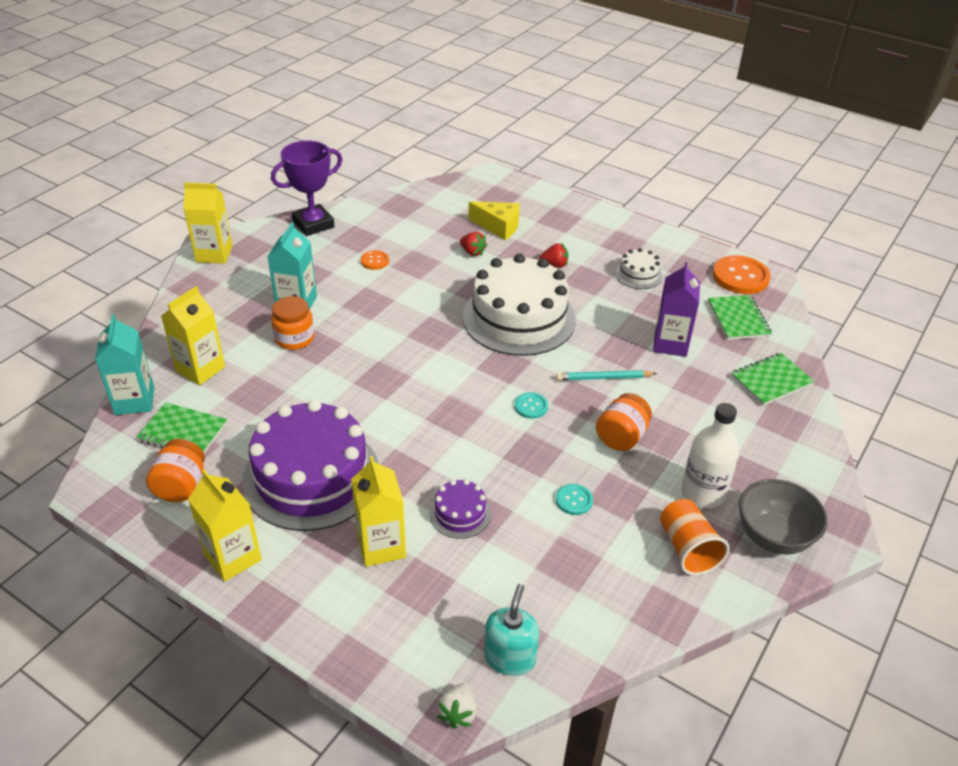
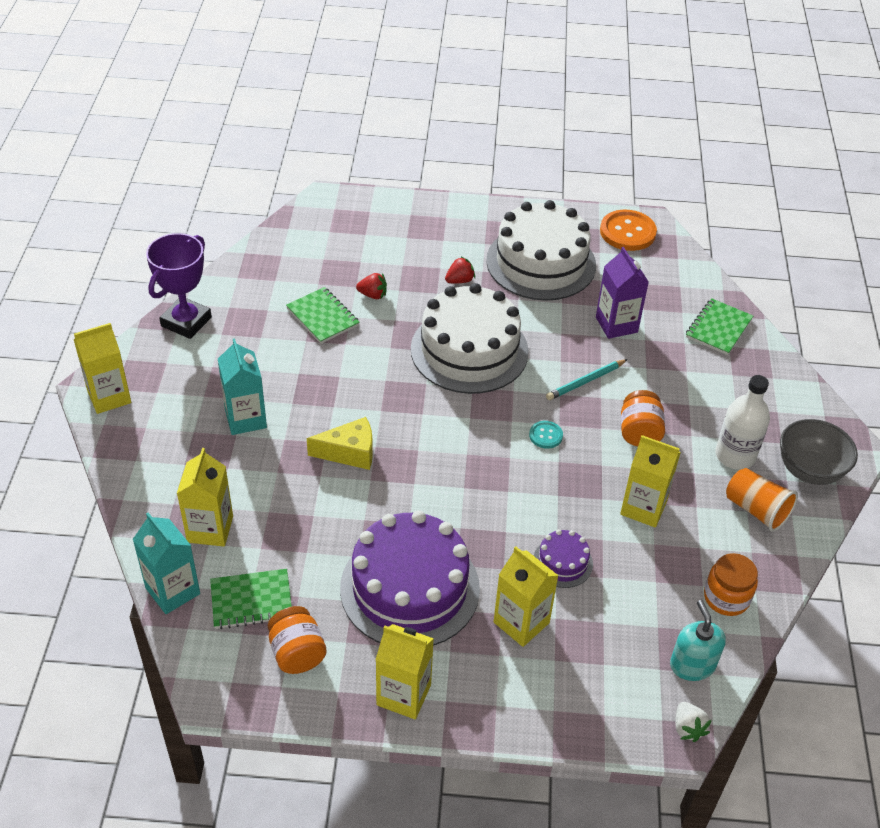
camera: 30 degrees left, 5 degrees up
orange jar [271,296,314,350] -> orange jar moved to [704,553,758,616]
orange button [361,250,389,270] -> none
yellow cheese [468,201,520,240] -> yellow cheese moved to [307,417,373,470]
turquoise button [556,484,593,515] -> yellow carton [620,435,681,528]
white cake [615,248,662,289] -> white cake [486,200,596,301], size x2.27
green notebook [708,295,772,340] -> green notebook moved to [286,287,360,344]

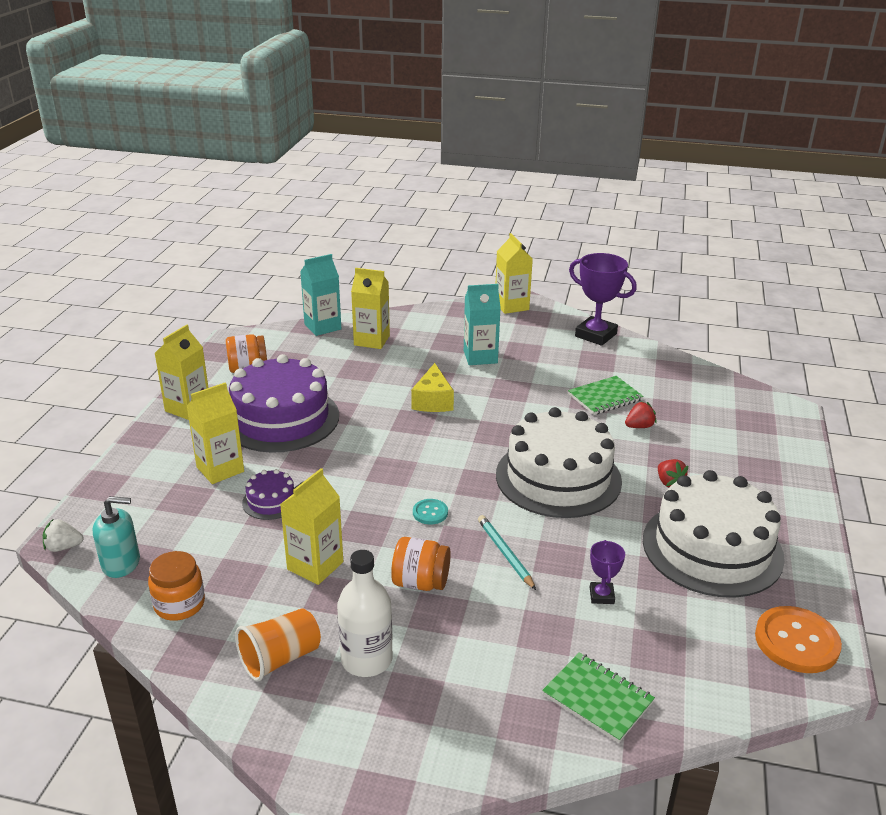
camera: 100 degrees right, 15 degrees down
green notebook [210,569,292,629] -> none
red strawberry [356,273,387,299] -> red strawberry turned 135 degrees counterclockwise [625,402,657,428]
purple carton [596,247,649,339] -> purple trophy [590,540,625,604]
grey bowl [780,419,858,485] -> none

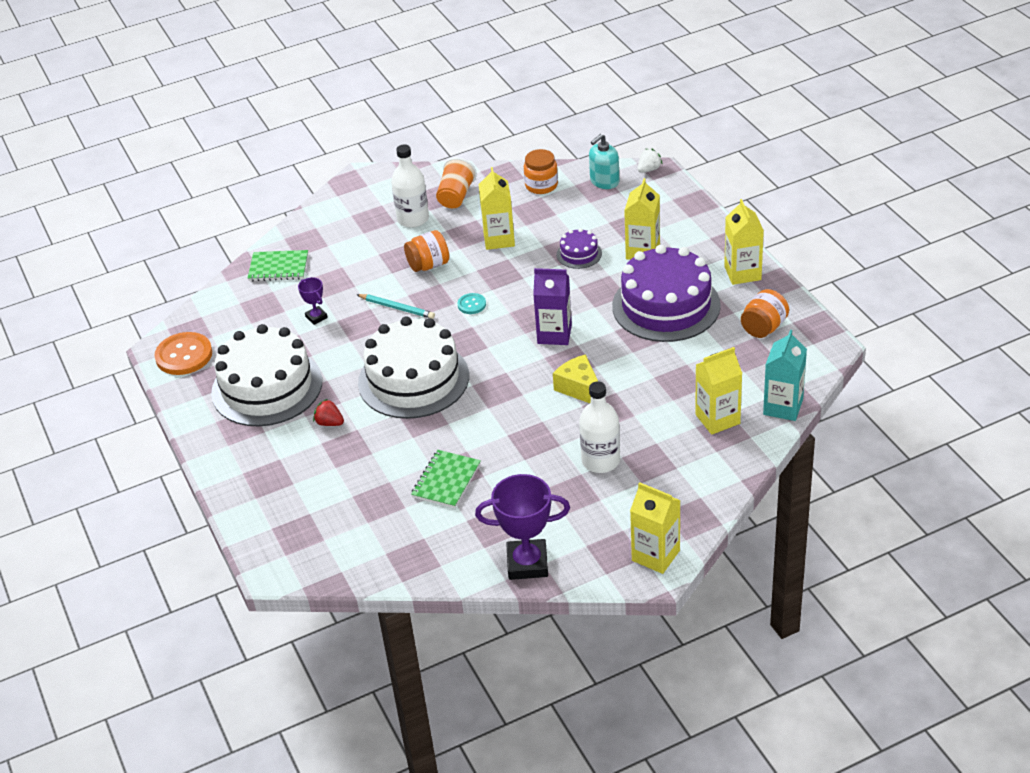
camera: 145 degrees right, 10 degrees up
turquoise carton [464,284,501,365] -> white bottle [579,381,620,473]
red strawberry [625,402,657,428] -> none
none -> purple carton [533,268,572,345]

